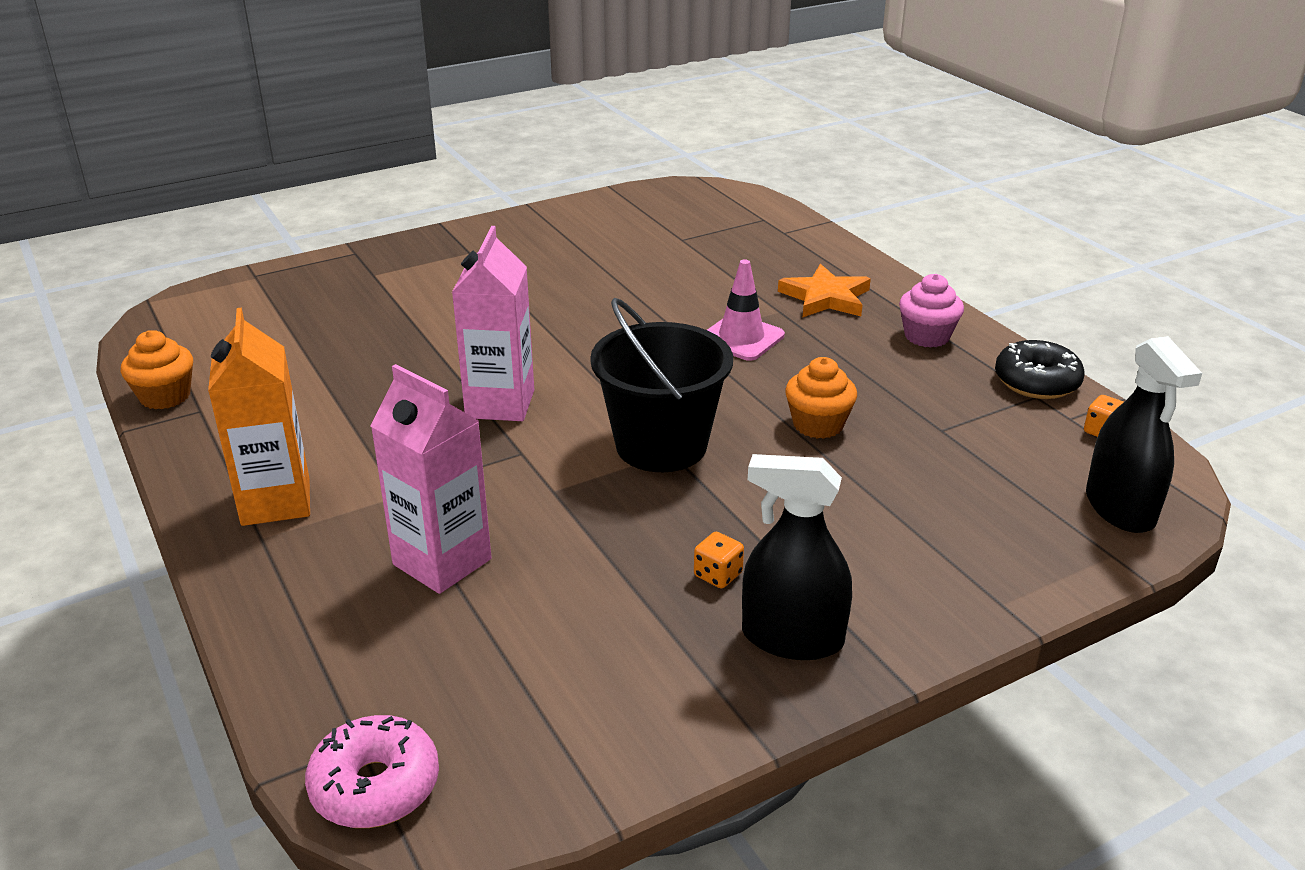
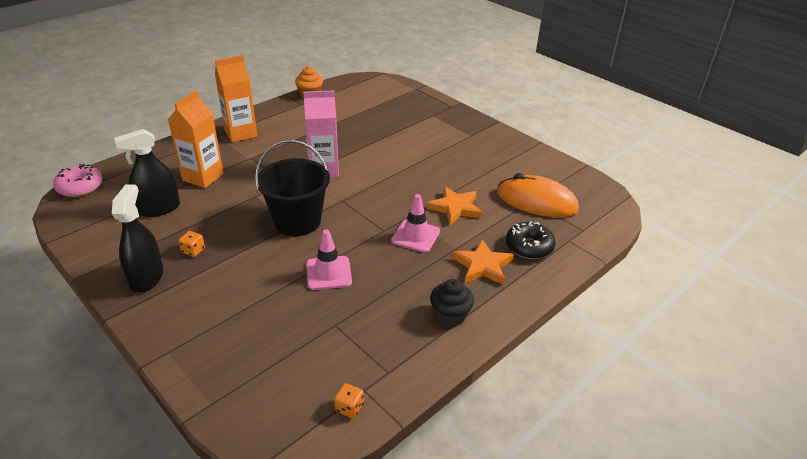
camera: 75 degrees right, 5 degrees up
pink carton [371,364,492,594] -> orange carton [168,91,224,188]
orange cupcake [785,357,857,439] -> pink traffic cone [306,230,352,290]
pink cupcake [899,274,964,348] -> black cupcake [430,279,474,327]
black donut [995,340,1085,399] -> black donut moved to [506,221,556,259]
black spray bottle [1086,336,1202,533] -> black spray bottle moved to [114,129,180,217]
none -> orange star [427,186,482,225]
none -> orange mouse [497,173,579,218]

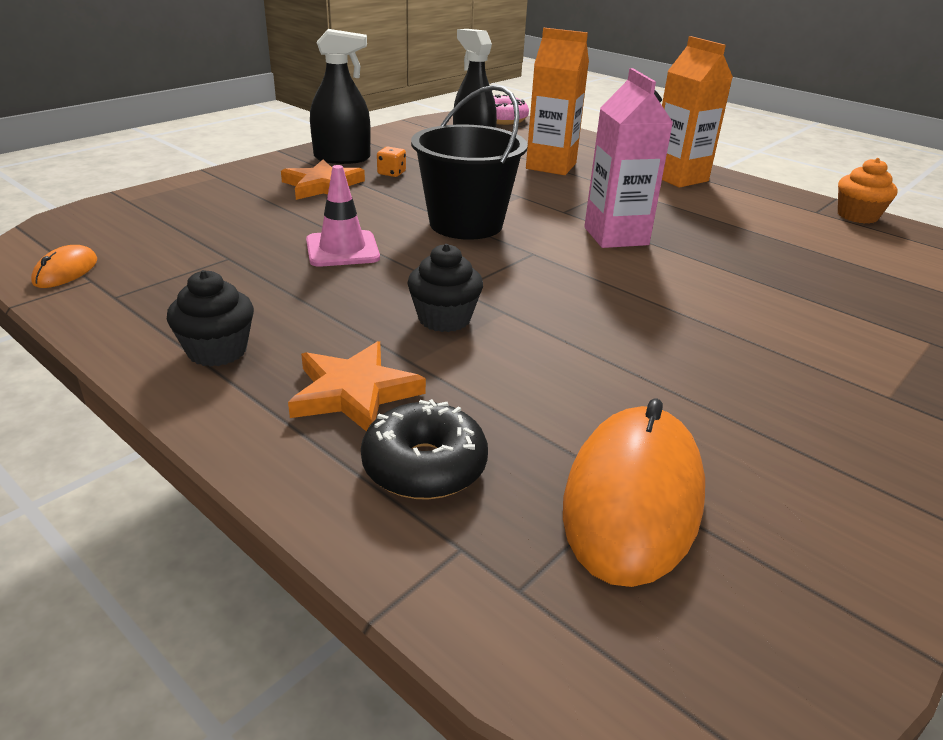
camera: 85 degrees right, 5 degrees down
orange dice [334,383,364,418] -> orange mouse [31,245,97,288]
pink traffic cone [391,194,440,253] -> black cupcake [407,244,483,332]
orange star [427,186,482,225] -> orange star moved to [281,160,365,200]

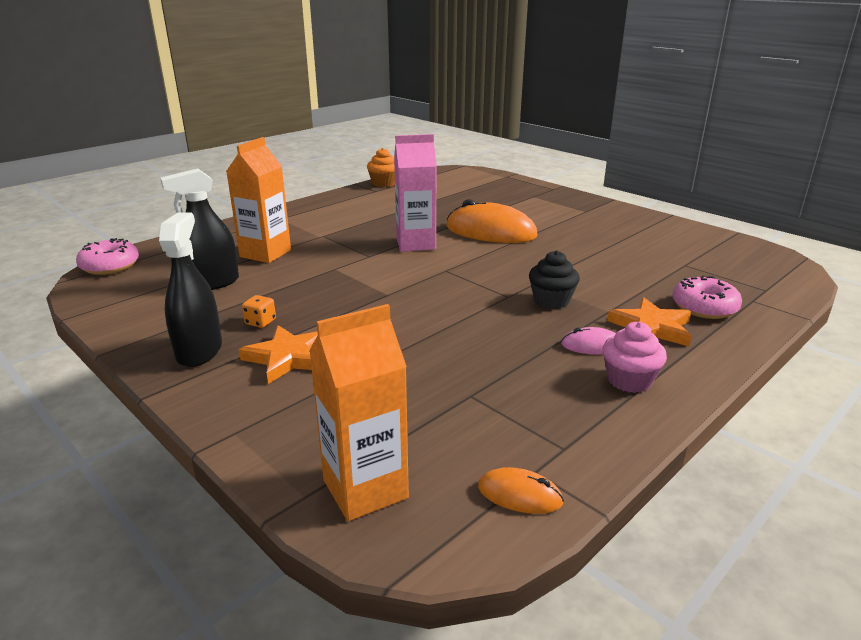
camera: 85 degrees left, 5 degrees down
black cupcake [167,270,254,367] -> pink cupcake [603,322,667,393]
pink traffic cone [306,165,380,267] -> none
black donut [361,399,488,499] -> pink donut [672,275,742,319]
black bucket [411,85,528,240] -> none
orange mouse [563,399,705,587] -> orange mouse moved to [446,199,537,243]
orange carton [662,36,733,188] -> orange carton moved to [309,304,409,521]
none -> pink mouse [561,327,616,355]

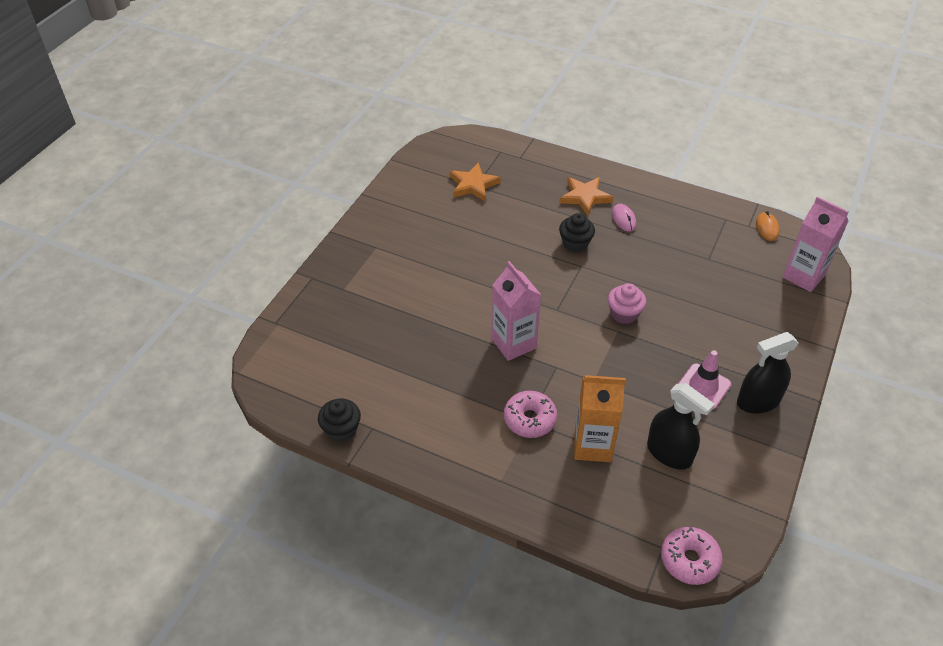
camera: 110 degrees left, 20 degrees up
orange star [239,325,318,384] -> orange star moved to [450,162,501,201]
orange dice [242,295,276,328] -> pink traffic cone [678,350,731,410]
orange carton [309,304,409,521] -> pink carton [783,196,849,292]
orange cupcake [367,148,395,187] -> black cupcake [318,399,361,442]
orange mouse [446,199,537,243] -> none
pink cupcake [603,322,667,393] -> pink cupcake moved to [608,283,646,324]
pink donut [672,275,742,319] -> pink donut moved to [504,391,557,438]

